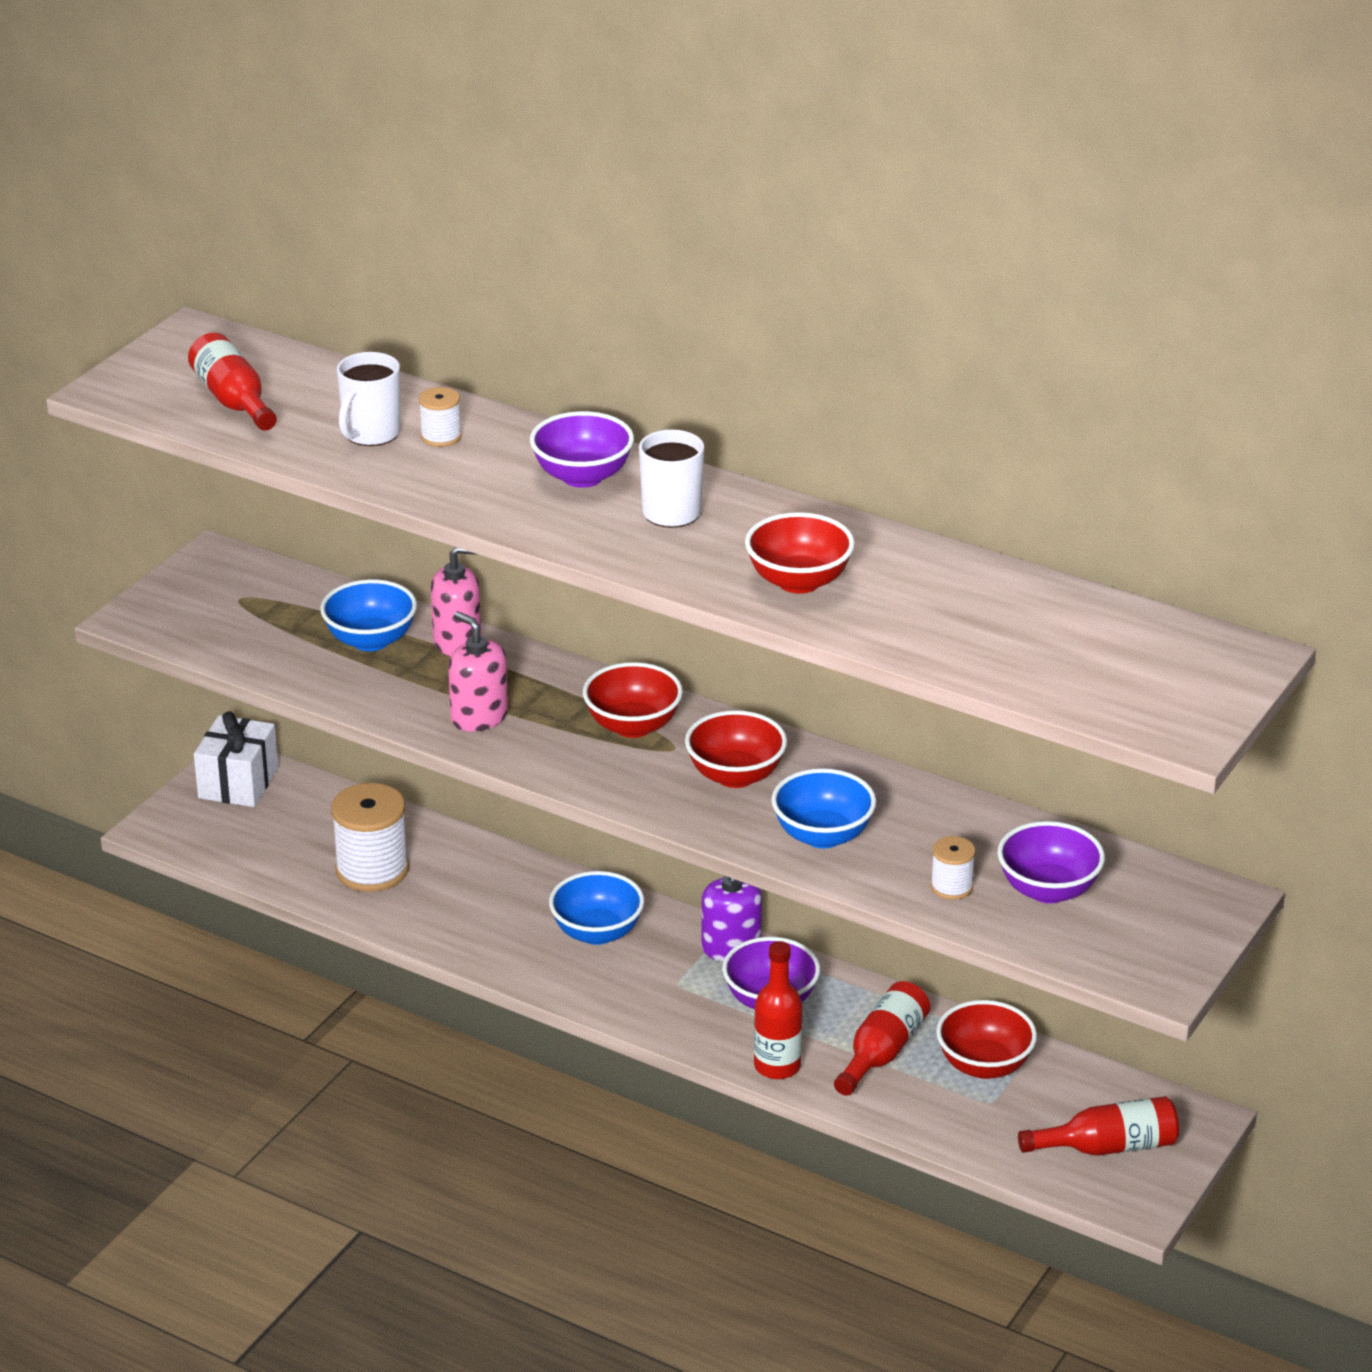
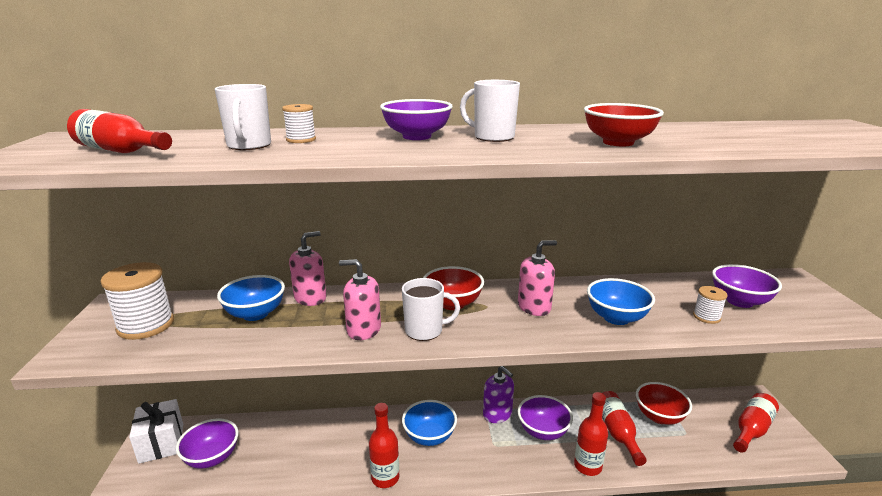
camera: 35 degrees left, 10 degrees down
white spool [331,783,409,892] -> white spool moved to [101,262,174,340]
red bowl [685,710,787,788] -> pink soap dispenser [518,240,557,316]
none -> purple bowl [176,418,239,469]
none -> red bottle [369,403,399,488]
none -> white mug [402,278,460,341]

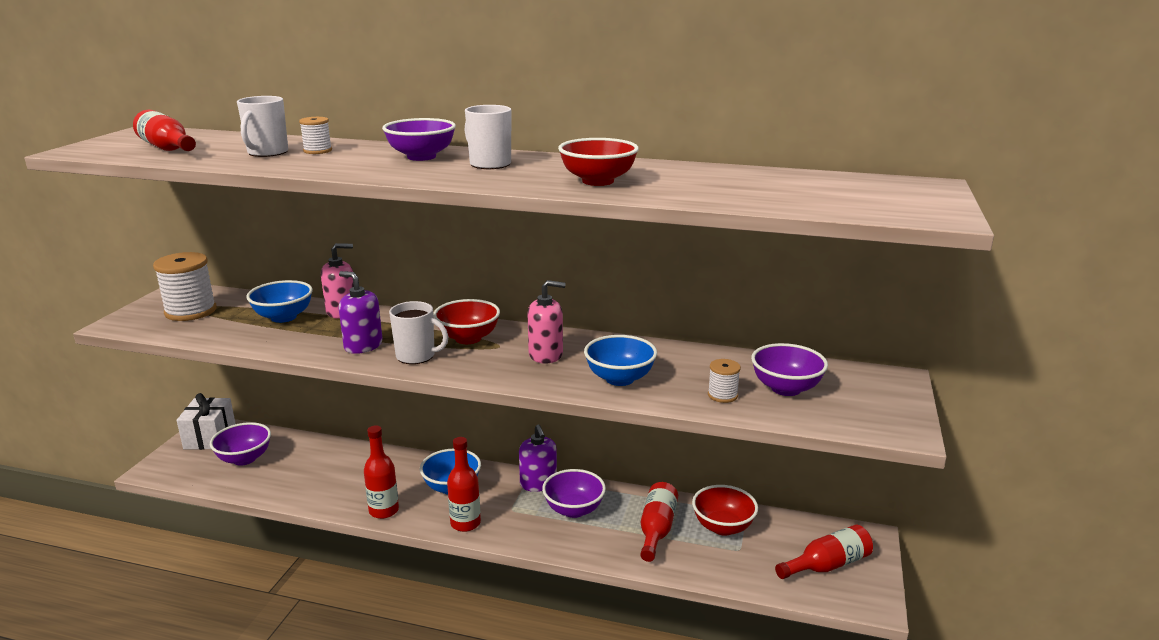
camera: 20 degrees right, 0 degrees up
pink soap dispenser [339,259,381,340] -> purple soap dispenser [339,271,383,354]
red bottle [574,392,608,476] -> red bottle moved to [447,437,481,532]

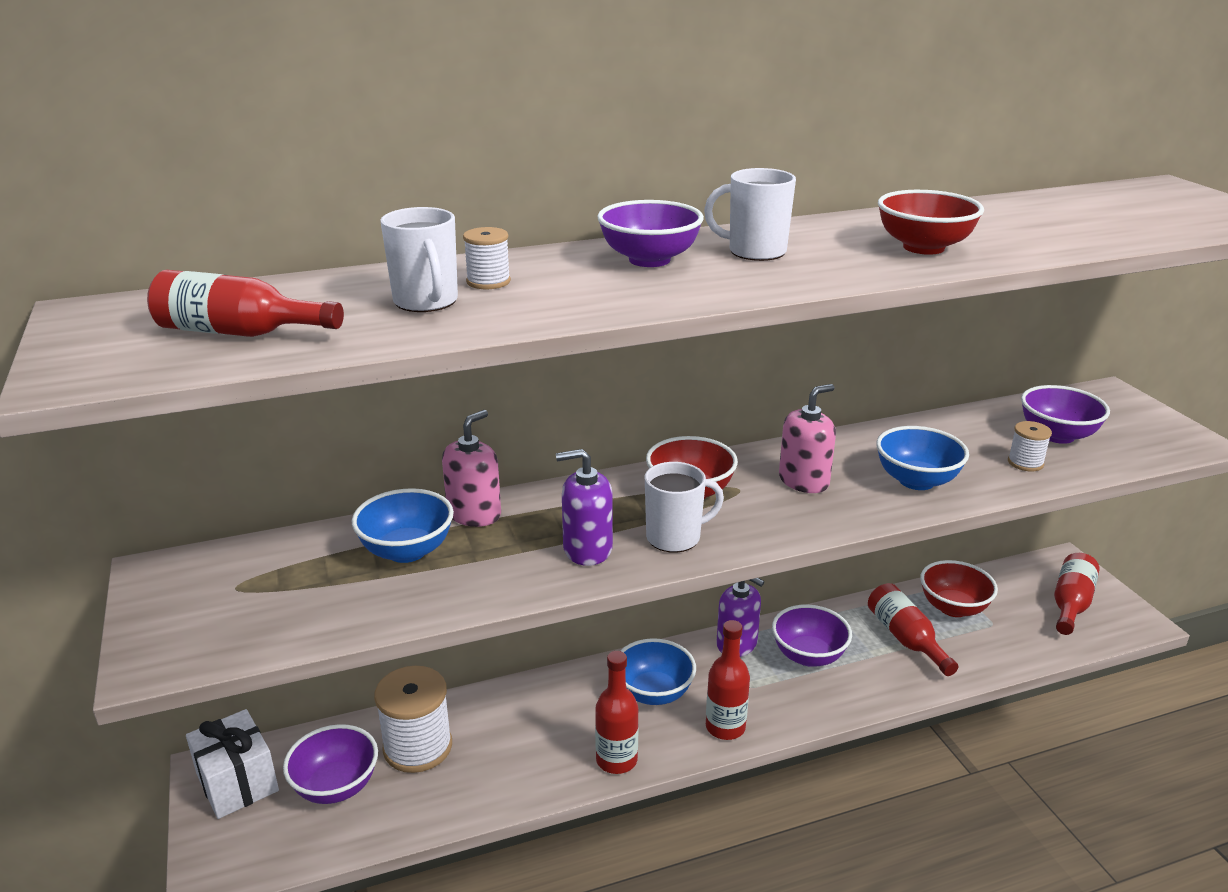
camera: 35 degrees left, 5 degrees up
white spool [153,252,217,321] -> white spool moved to [374,666,452,773]

